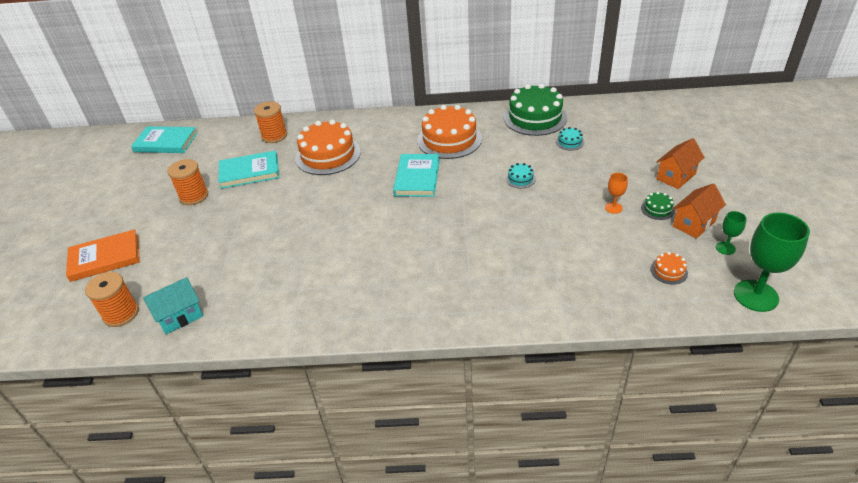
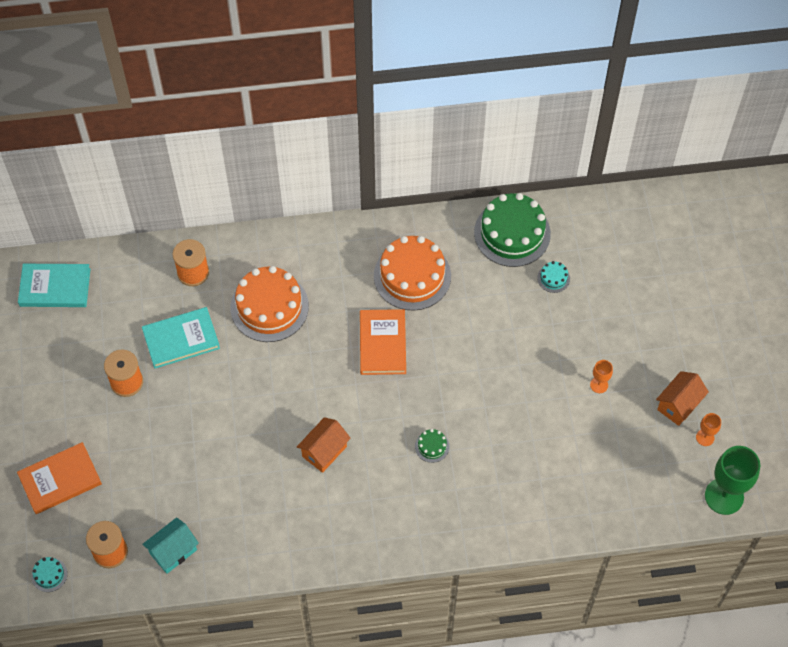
camera: 10 degrees left, 20 degrees up
turquoise book [393,154,440,197] -> orange book [360,309,406,375]
turquoise cake [506,163,536,188] -> turquoise cake moved to [31,557,68,592]
green cake [641,192,675,220] -> green cake moved to [415,429,449,463]
orange cake [650,252,688,285] -> none
orange house [656,138,705,189] -> orange house moved to [297,417,351,473]
green goblet [716,211,747,255] -> orange goblet [696,413,721,446]

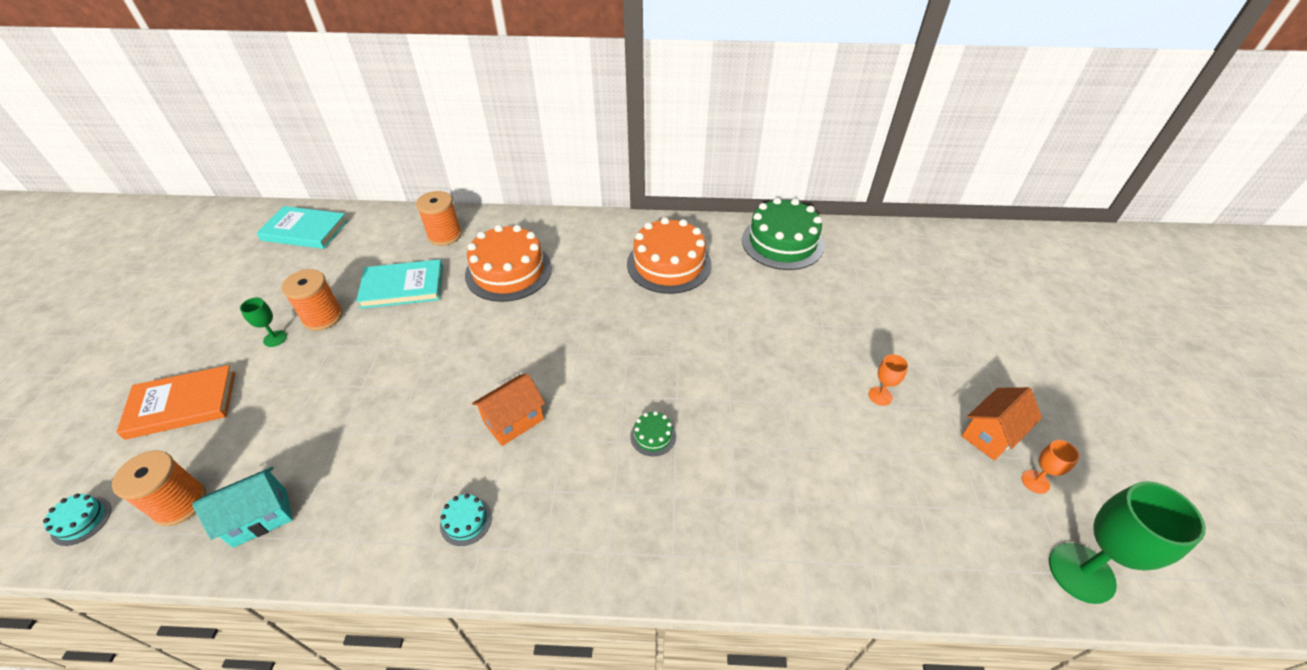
camera: 10 degrees right, 15 degrees down
orange book [360,309,406,375] -> none
turquoise cake [537,261,570,293] -> turquoise cake moved to [440,494,492,546]
none -> green goblet [240,298,287,347]

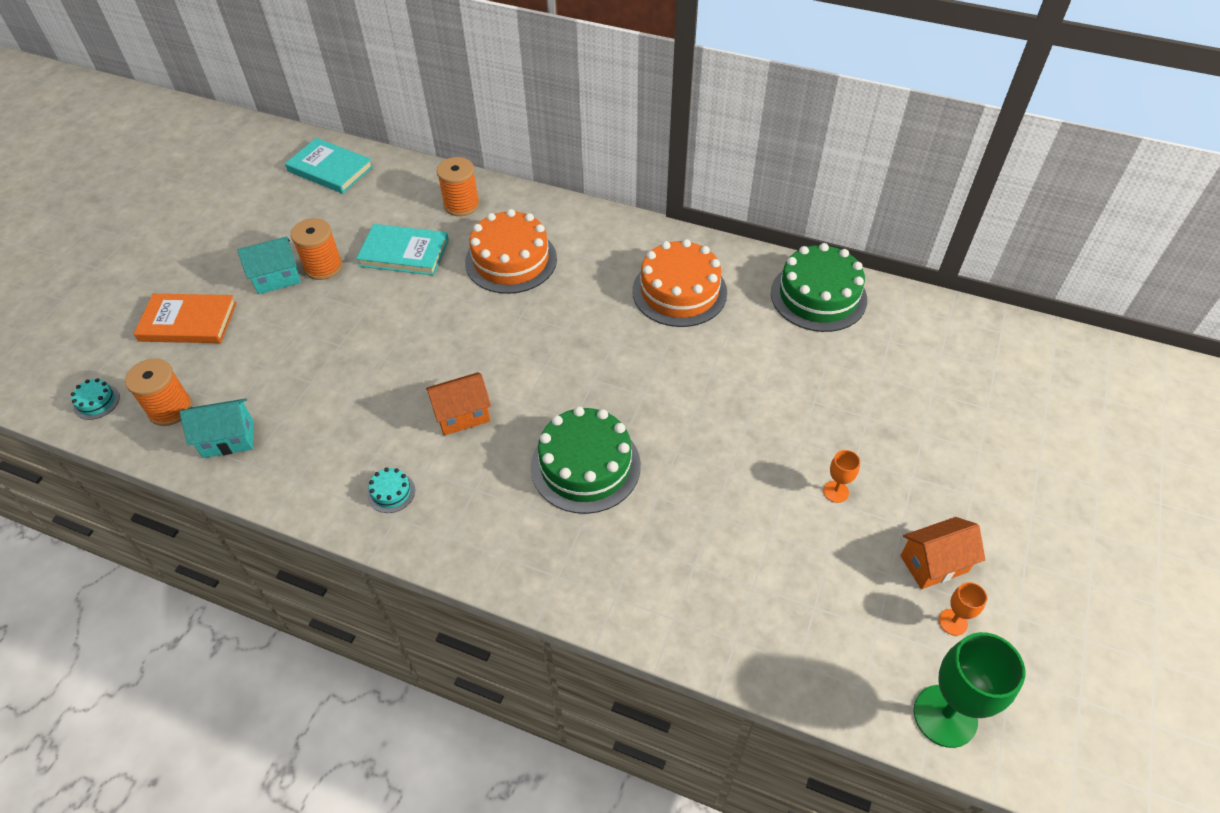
camera: 20 degrees right, 5 degrees up
green goblet [240,298,287,347] -> turquoise house [237,237,301,294]
green cake [630,411,676,456] -> green cake [531,406,641,514], size x2.37

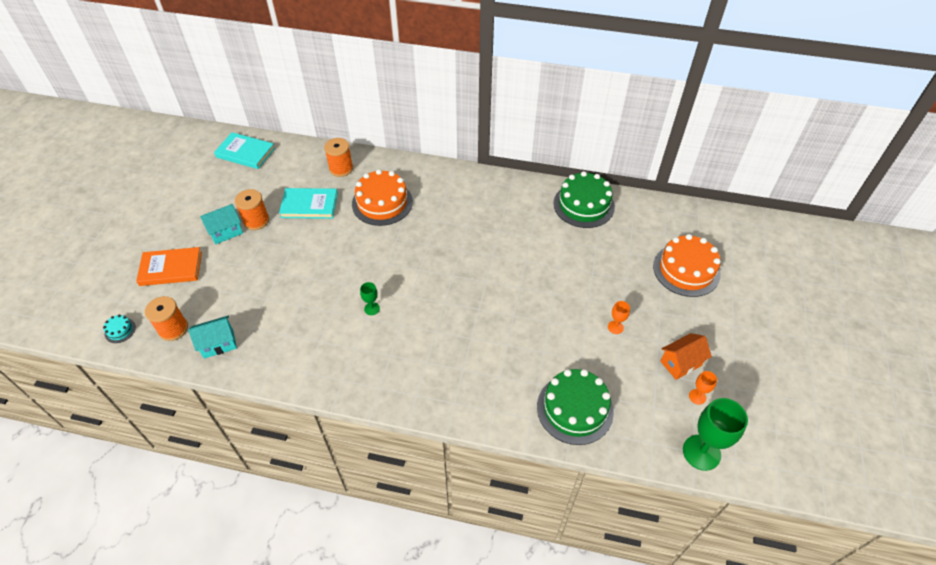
camera: 10 degrees left, 0 degrees up
turquoise cake [367,468,415,513] -> none
orange house [426,372,491,436] -> green goblet [360,282,380,315]
green cake [531,406,641,514] -> green cake moved to [537,369,614,445]
orange cake [632,239,727,327] -> orange cake moved to [653,234,721,297]

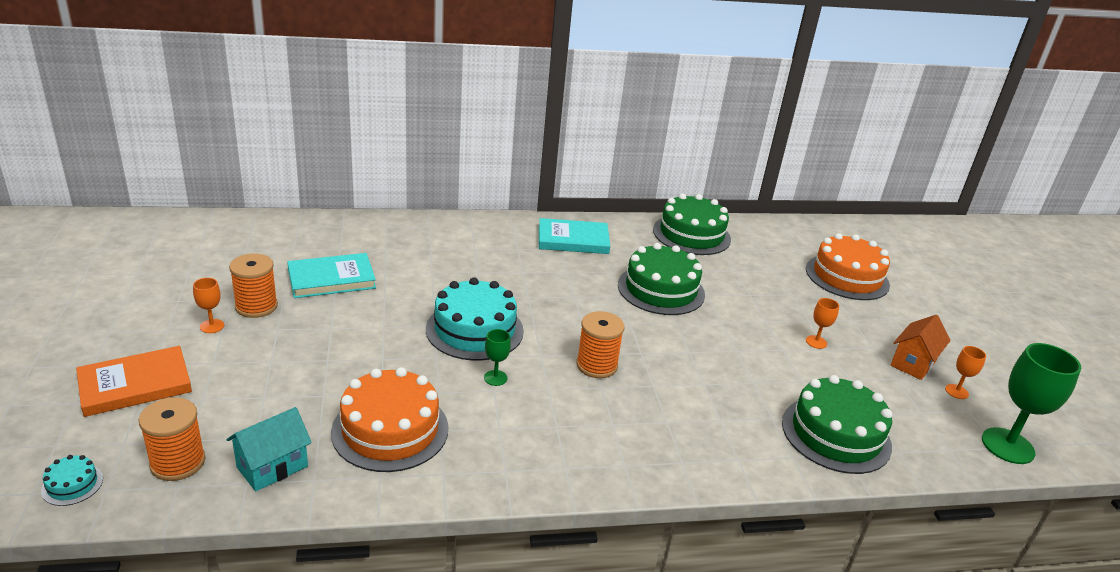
camera: 25 degrees left, 20 degrees down
turquoise house [200,204,243,244] -> orange goblet [193,278,224,333]
turquoise book [214,132,275,169] -> turquoise book moved to [539,218,610,254]
orange spool [324,138,353,177] -> orange spool moved to [576,311,625,378]
orange cake [352,169,413,226] -> orange cake moved to [331,367,448,472]
none -> turquoise cake [426,277,524,361]
none -> green cake [618,243,705,315]

